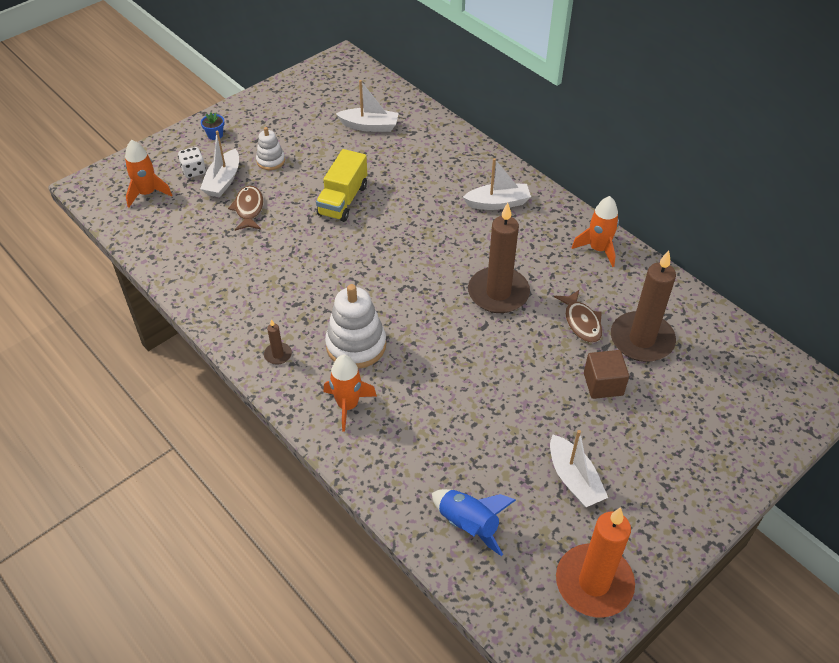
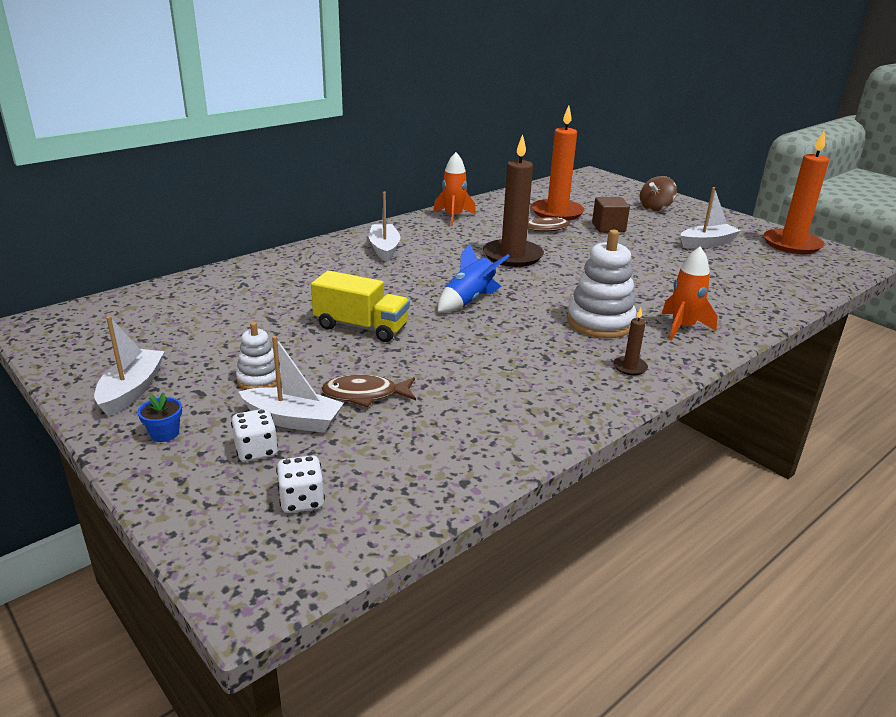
camera: 90 degrees left, 20 degrees down
orange rocket [125,140,172,208] -> white dice [276,455,325,513]
white boat [336,80,399,132] -> white boat moved to [94,316,165,416]
blue rocket [432,489,516,556] -> blue rocket moved to [438,244,510,313]
brown candle [611,250,676,362] -> orange candle [531,105,584,221]
none -> brown spinning top [640,176,677,211]

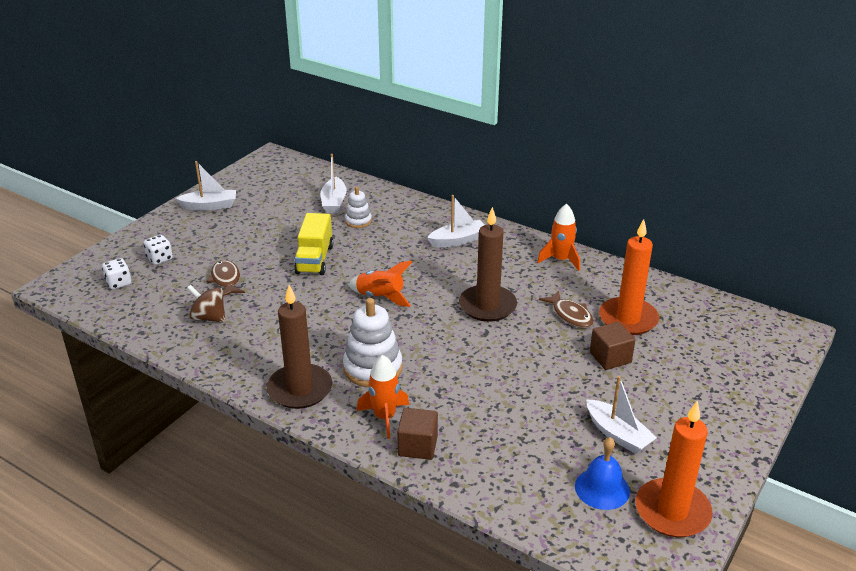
camera: 75 degrees right, 5 degrees up
blue flower pot [138,392,182,442] -> none
white stacking toy [236,322,281,390] -> white stacking toy moved to [345,187,372,228]
white boat [239,336,344,433] -> white boat moved to [321,154,347,213]
blue rocket [438,244,510,313] -> orange rocket [348,261,412,307]
brown candle [613,308,648,375] -> brown candle [267,285,332,409], size x2.34
brown spinning top [640,176,677,211] -> brown spinning top moved to [187,285,226,323]
none -> brown cube [397,408,438,460]
none -> blue bell [575,437,630,510]

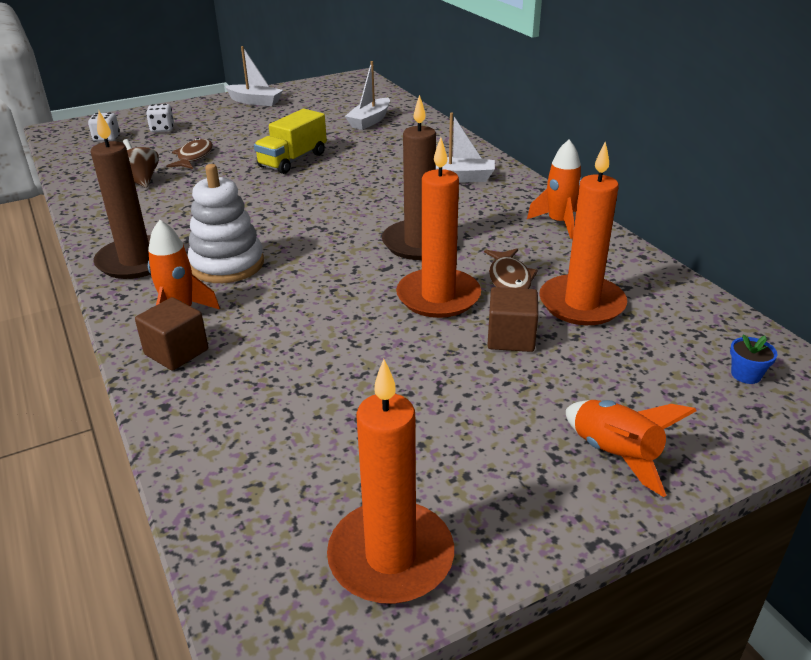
camera: 30 degrees right, 0 degrees up
white stacking toy [345,187,372,228] -> none
orange rocket [348,261,412,307] -> orange rocket moved to [566,400,697,497]
blue bell [575,437,630,510] -> none
white boat [586,376,657,454] -> none
none -> orange candle [396,137,481,318]
none -> blue flower pot [730,334,778,384]

